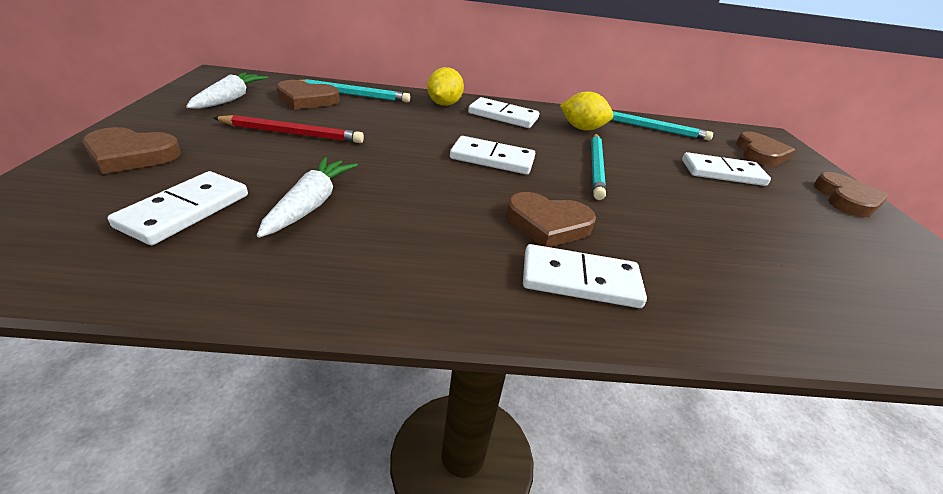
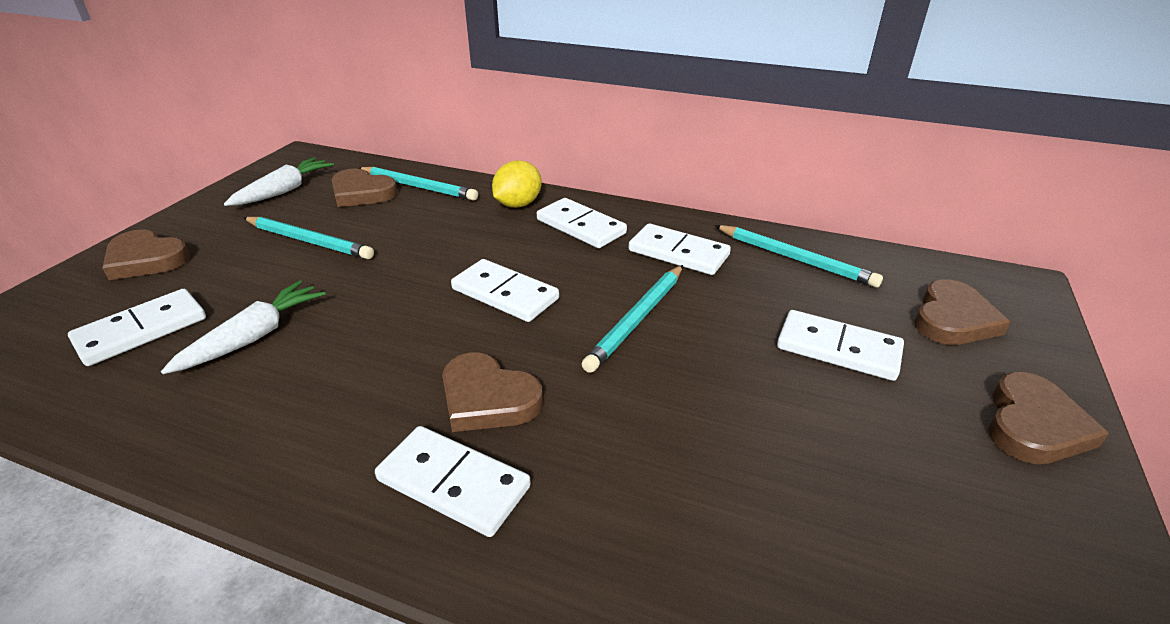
camera: 25 degrees right, 0 degrees up
red pencil [213,115,364,143] -> turquoise pencil [244,217,374,259]
yellow lemon [560,92,613,131] -> white domino [629,223,731,275]

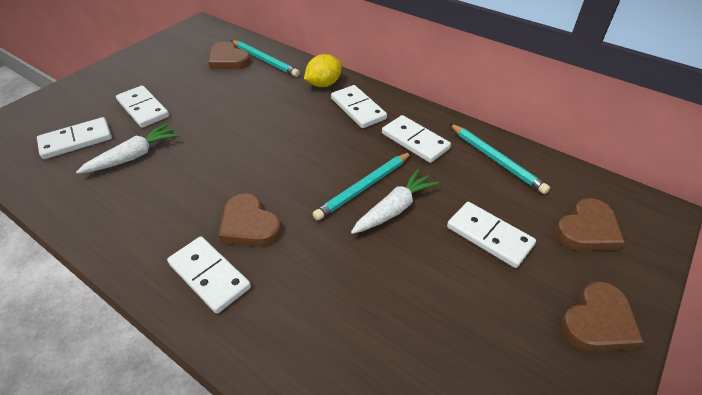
camera: 15 degrees right, 10 degrees up
brown heart [102,229,190,280] -> none
white carrot [224,157,334,206] -> white carrot moved to [351,169,439,234]
turquoise pencil [244,217,374,259] -> none
white domino [451,259,559,322] -> white domino moved to [116,85,169,128]

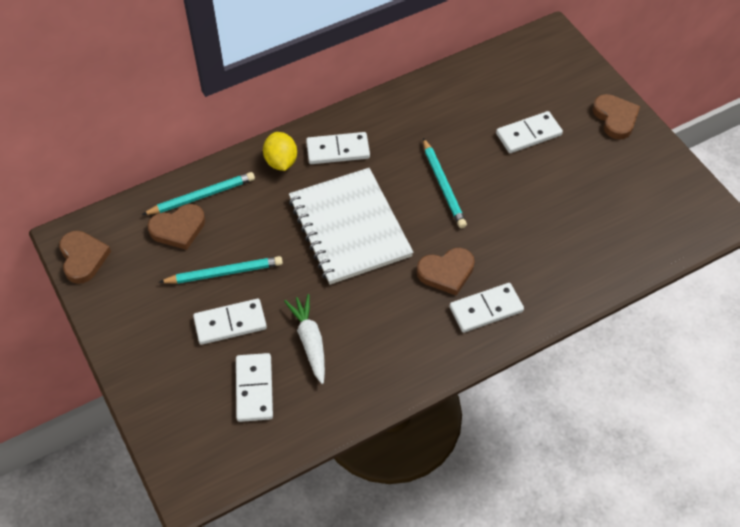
camera: 65 degrees left, 10 degrees up
white carrot [351,169,439,234] -> none
white domino [382,115,451,163] -> none
turquoise pencil [449,123,550,194] -> turquoise pencil moved to [159,256,283,284]
brown heart [555,198,625,251] -> brown heart moved to [59,231,111,284]
none -> white notebook [289,168,413,285]

